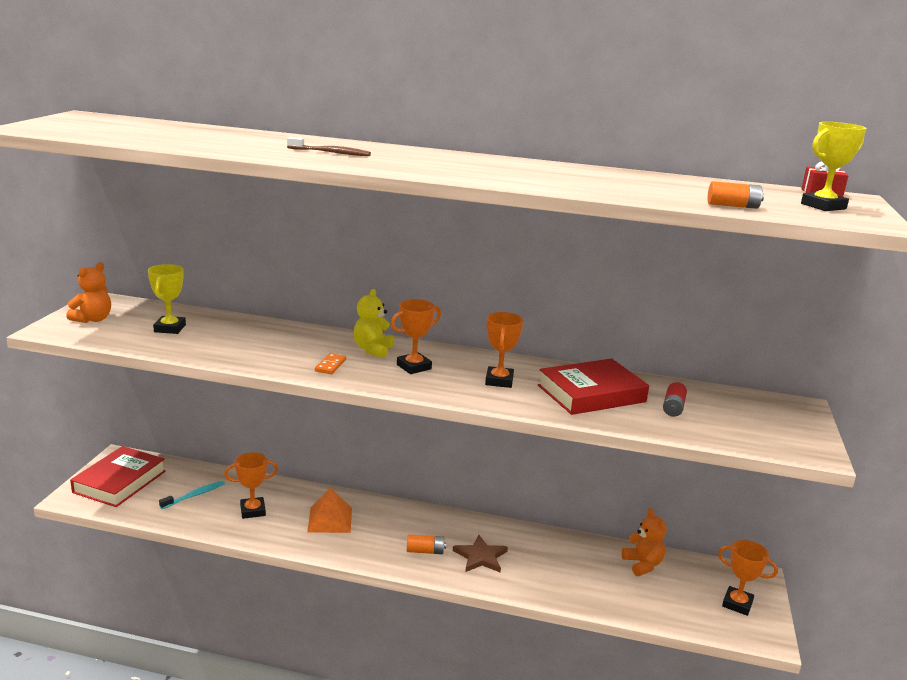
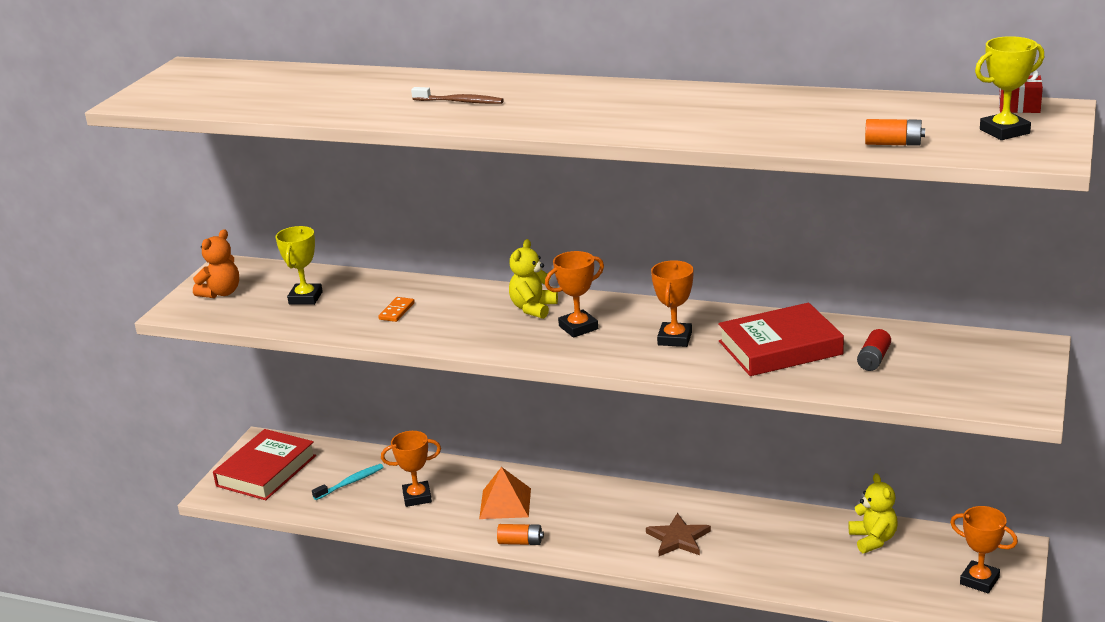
camera: 10 degrees right, 5 degrees up
orange domino [315,353,346,374] -> orange domino moved to [378,297,415,322]
orange battery [407,534,446,554] -> orange battery moved to [497,524,544,545]
orange teddy bear [622,508,666,576] -> yellow teddy bear [848,473,898,553]

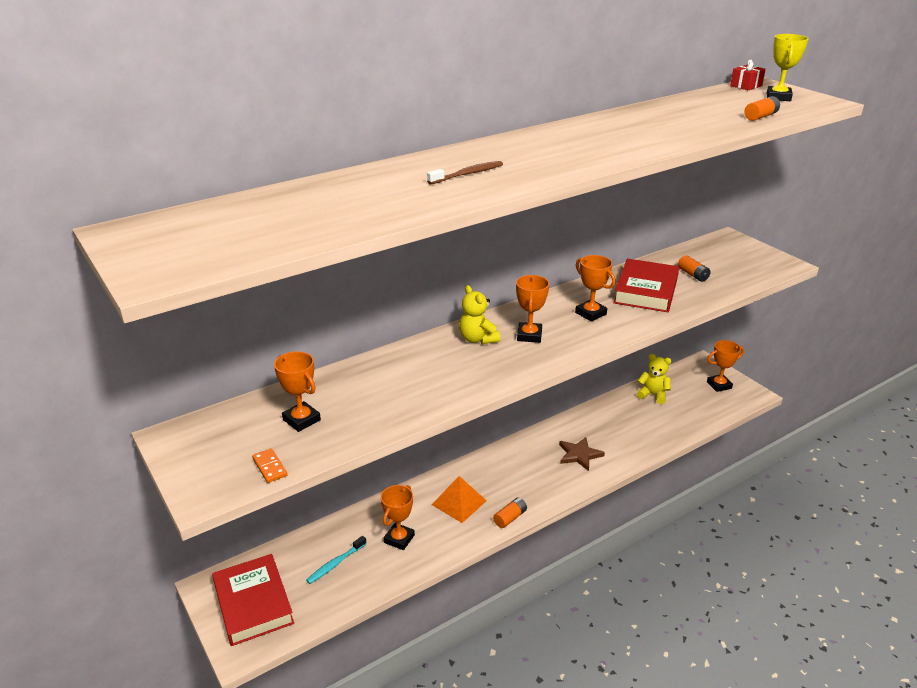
camera: 55 degrees left, 5 degrees up
orange teddy bear [193,229,239,298] -> none
yellow trophy [276,226,323,305] -> orange trophy [274,351,321,432]
turquoise toothbrush [312,464,384,500] -> turquoise toothbrush turned 135 degrees counterclockwise [306,536,367,584]
orange domino [378,297,415,322] -> orange domino moved to [252,448,288,483]
red battery [857,329,891,371] -> orange battery [678,255,711,282]

